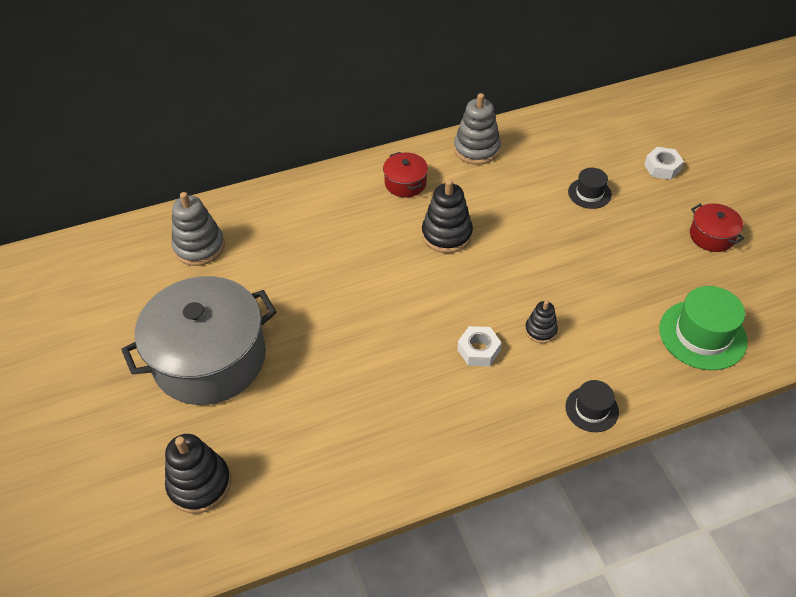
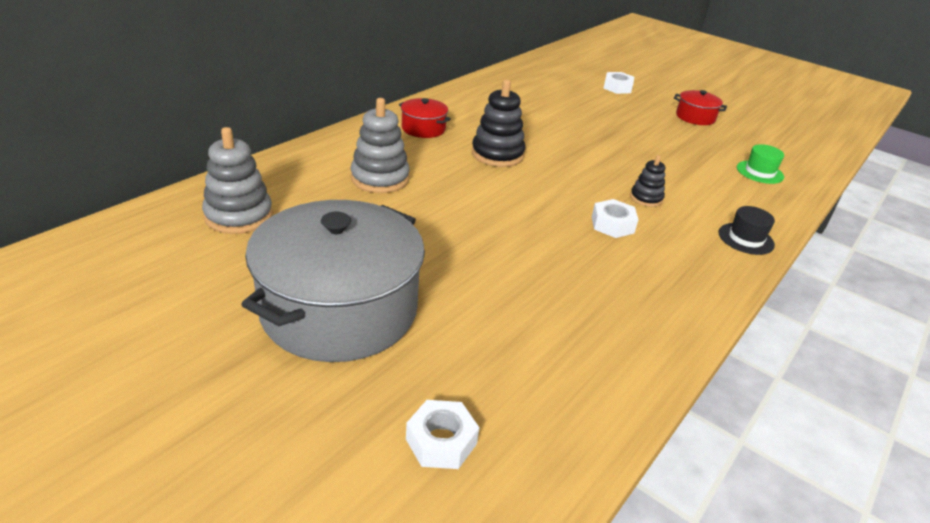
camera: 35 degrees left, 15 degrees down
black stacking toy [165,434,231,514] -> white nut [406,400,479,469]
grey stacking toy [454,93,501,165] -> grey stacking toy moved to [351,98,410,193]
black hat [568,168,612,209] -> none
green hat [659,286,748,370] -> green hat [737,144,784,184], size x0.58

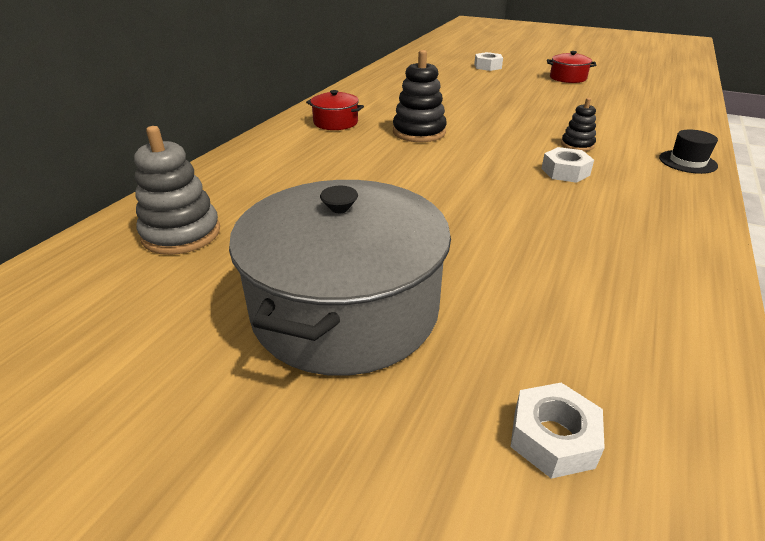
camera: 10 degrees left, 0 degrees up
grey stacking toy [351,98,410,193] -> none
green hat [737,144,784,184] -> none

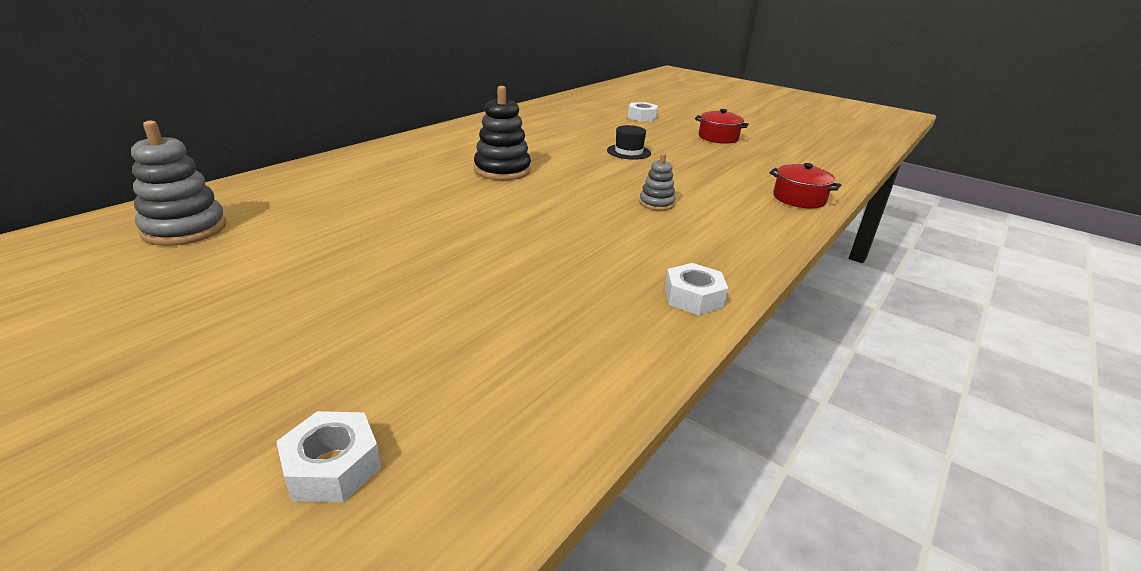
camera: 10 degrees right, 5 degrees down
grey pot [229,180,451,376] -> none
red pot [306,90,364,130] -> red pot moved to [770,163,841,208]
white nut [541,147,594,183] -> white nut moved to [665,263,728,315]
black stacking toy [561,98,596,151] -> grey stacking toy [639,153,676,211]
black hat [659,130,718,174] -> black hat moved to [607,125,651,160]

